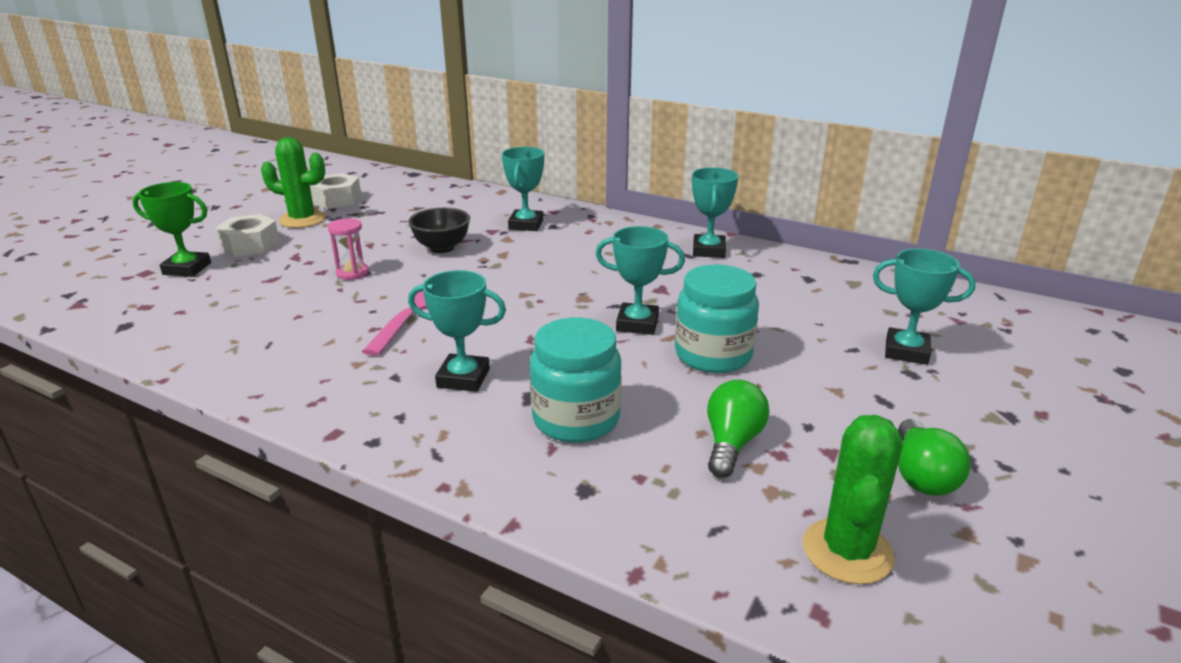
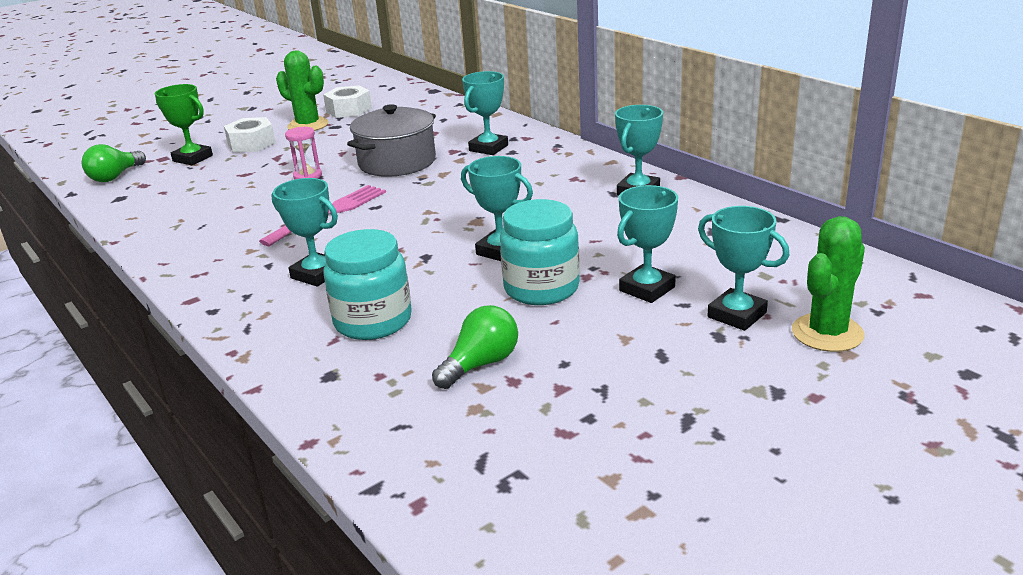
camera: 25 degrees right, 0 degrees up
black bowl [408,208,470,253] -> grey pot [347,104,436,177]
green cactus [803,415,903,584] -> green cactus moved to [792,216,865,352]
green light bulb [898,419,970,496] -> green light bulb moved to [82,144,146,182]
none -> turquoise trophy [617,185,678,303]

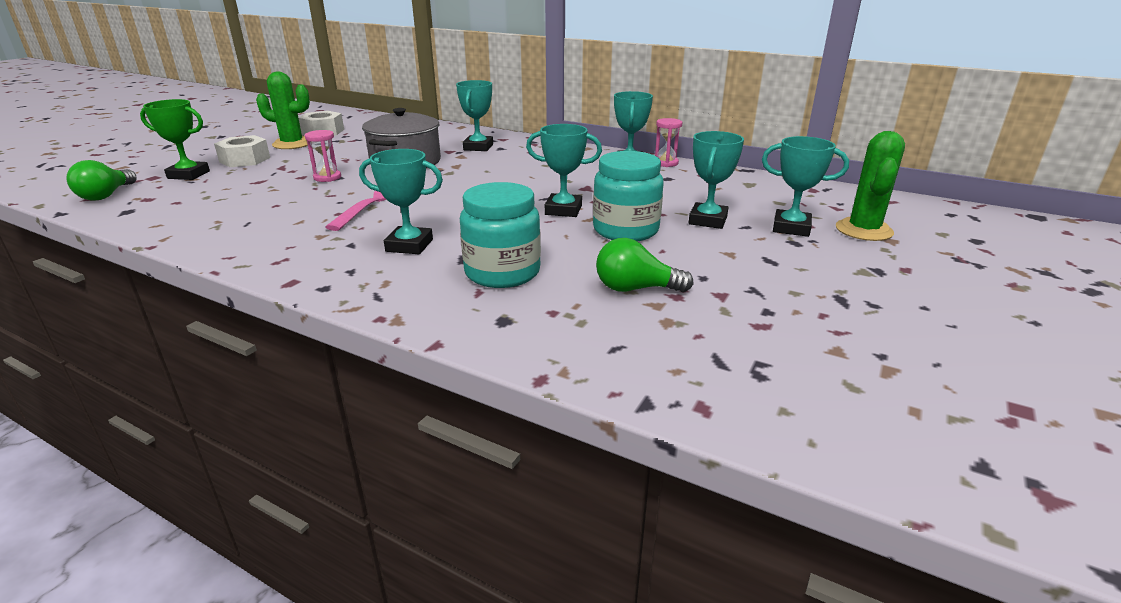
camera: 25 degrees left, 0 degrees up
green light bulb [432,305,518,389] -> green light bulb turned 105 degrees counterclockwise [596,238,693,292]
none -> pink hourglass [655,118,682,167]

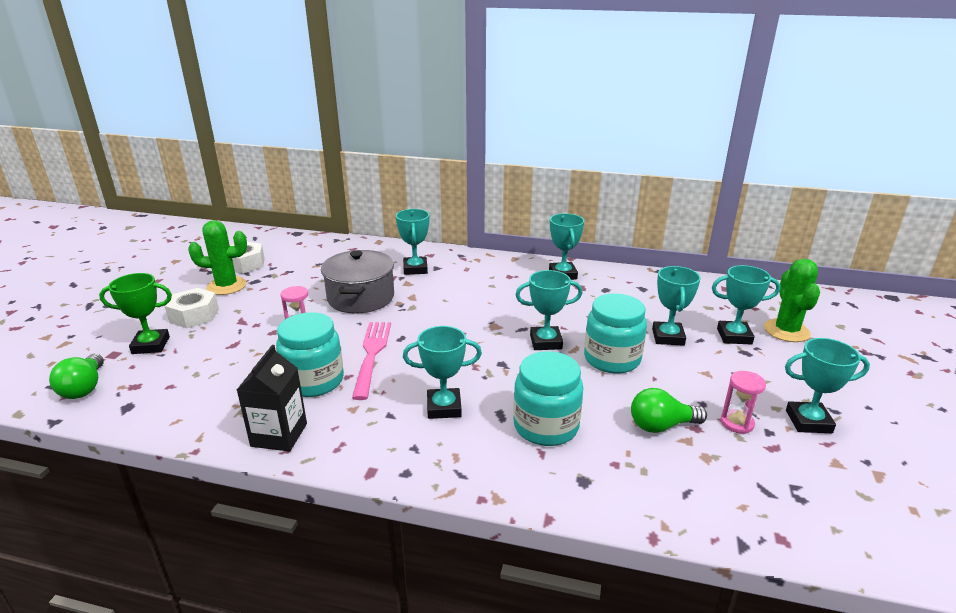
camera: 15 degrees left, 0 degrees up
pink hourglass [655,118,682,167] -> pink hourglass moved to [720,371,766,434]
none -> black carton [237,345,307,451]
none -> turquoise jar [276,312,344,397]
none -> turquoise trophy [785,338,870,433]

